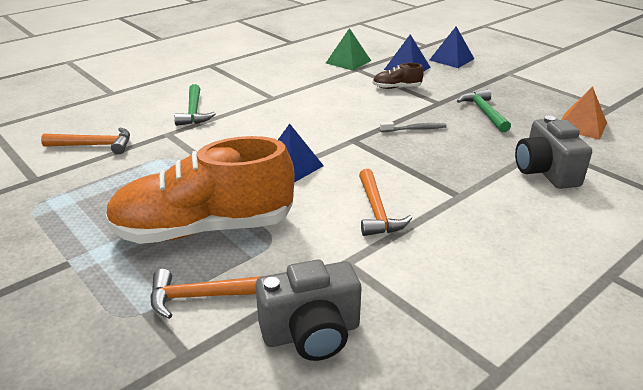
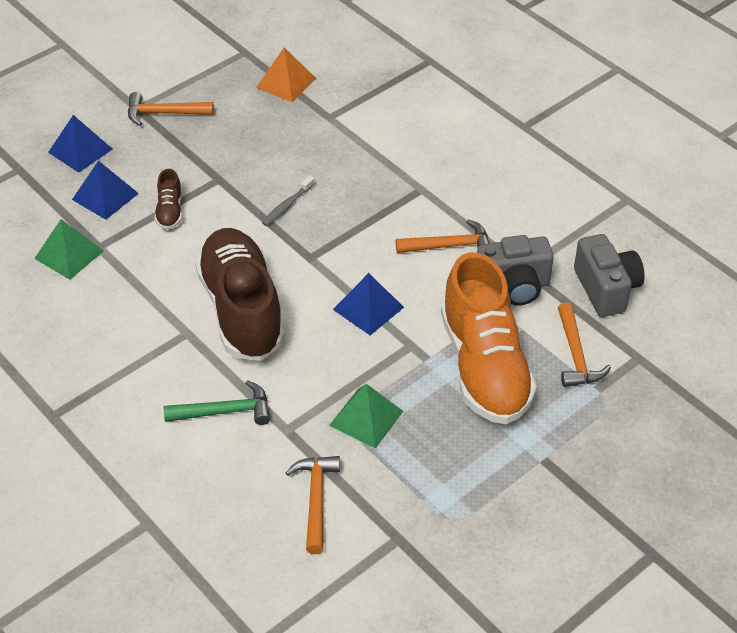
camera: 90 degrees left, 15 degrees up
grey toothbrush [380,122,447,132] -> grey toothbrush turned 135 degrees counterclockwise [262,176,315,226]
green hammer [457,89,511,133] -> none
grey camera [515,116,592,189] -> grey camera moved to [477,235,554,306]
none -> orange hammer [128,92,214,126]
none -> brown shoe [195,228,285,361]
none -> green pyramid [329,384,403,449]

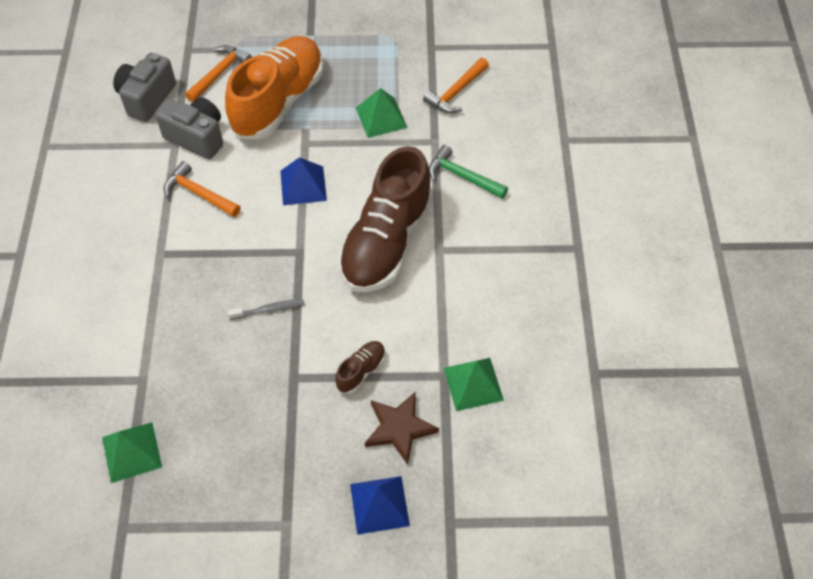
camera: 140 degrees left, 10 degrees up
blue pyramid [72,161,139,220] -> brown star [365,392,439,465]
orange hammer [128,92,214,126] -> none
orange pyramid [256,47,316,102] -> green pyramid [102,422,162,483]

